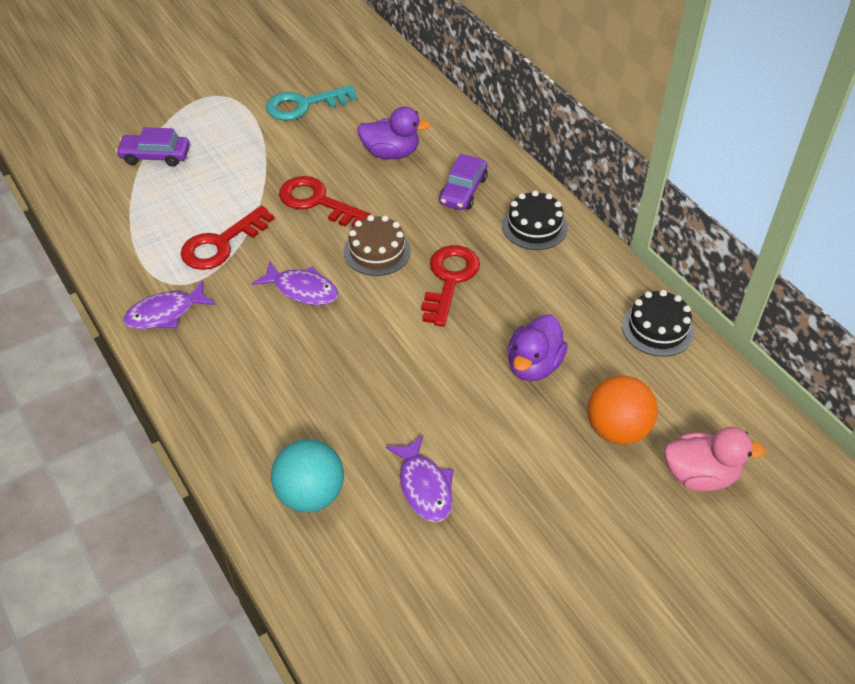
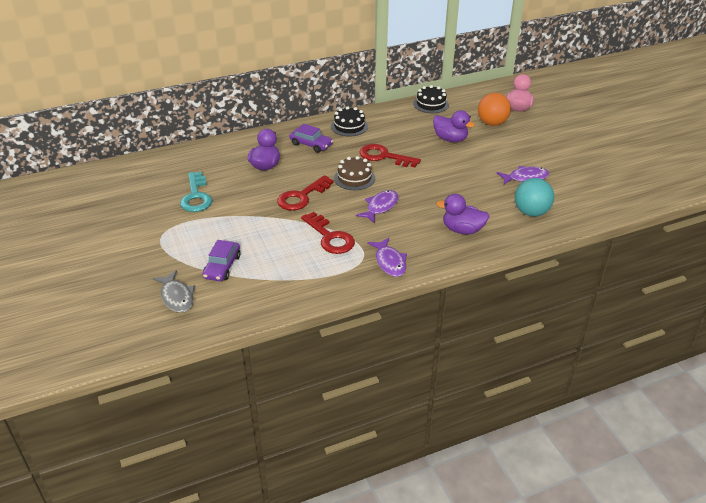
camera: 80 degrees left, 10 degrees down
none -> grey fish [153,270,195,313]
none -> purple duck [436,194,490,235]

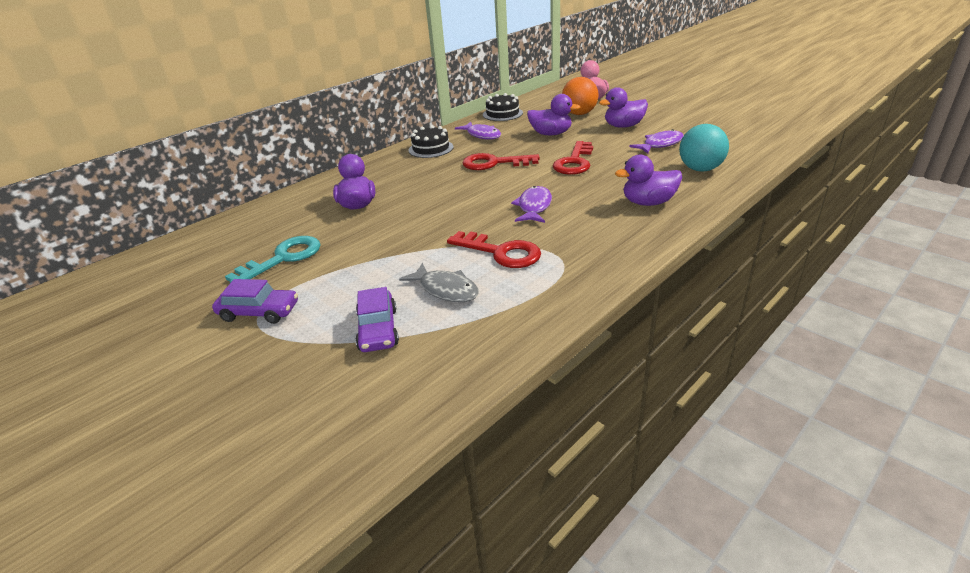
camera: 20 degrees left, 5 degrees down
grey fish [153,270,195,313] -> grey fish moved to [399,263,479,302]
turquoise key [180,172,212,212] -> turquoise key turned 105 degrees counterclockwise [225,236,321,283]
red key [277,175,334,211] -> red key moved to [553,141,593,175]
purple car [289,124,333,153] -> purple car moved to [212,279,298,324]
brown cake [334,156,375,190] -> none
purple fish [367,238,407,277] -> purple fish moved to [455,122,501,140]
none -> purple duck [599,87,648,128]

